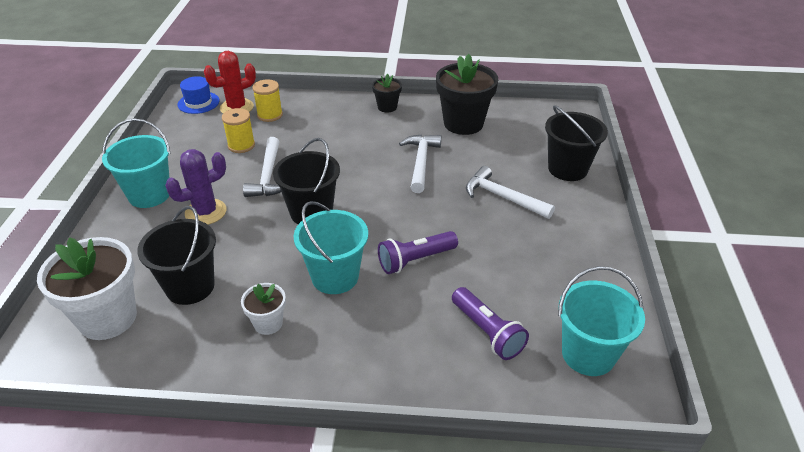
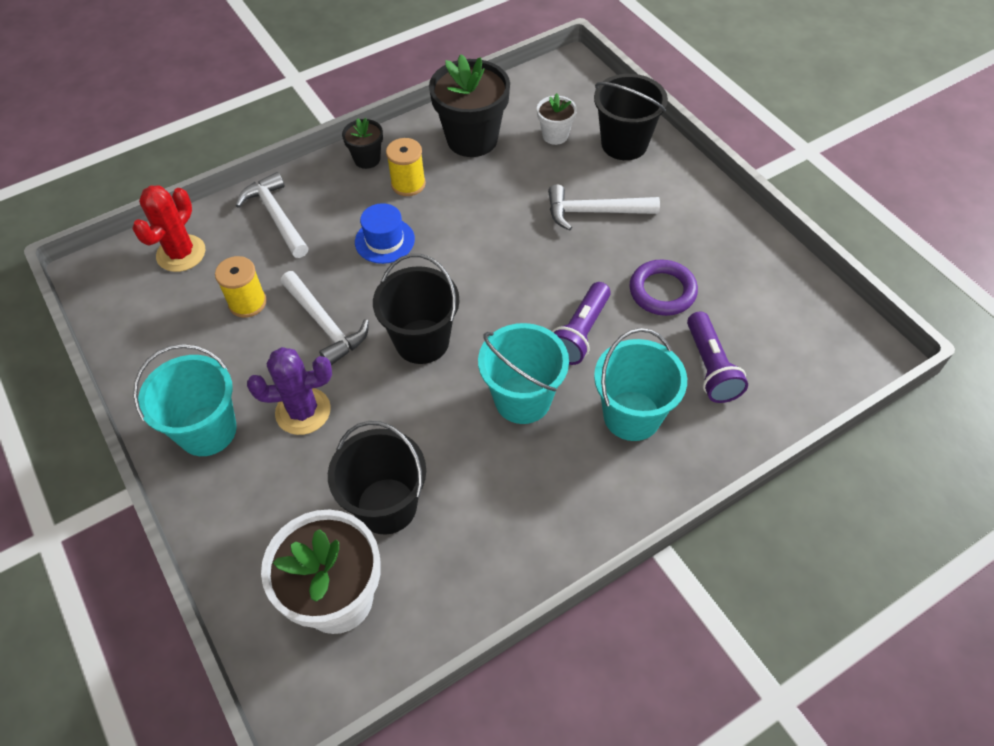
camera: 35 degrees left, 15 degrees up
purple cactus [165,149,226,225] -> purple cactus turned 60 degrees clockwise [247,347,332,435]
blue hat [178,76,220,114] -> blue hat moved to [355,203,415,264]
white flower pot [241,283,286,335] -> white flower pot moved to [537,93,577,145]
yellow spool [252,79,283,122] -> yellow spool moved to [386,138,426,196]
white hammer [399,134,441,193] -> white hammer moved to [236,172,309,258]
purple flashlight [452,287,529,360] -> purple flashlight turned 60 degrees clockwise [687,311,748,403]
turquoise bucket [558,266,645,376] -> turquoise bucket moved to [594,328,687,441]
none -> purple ring [629,260,698,316]

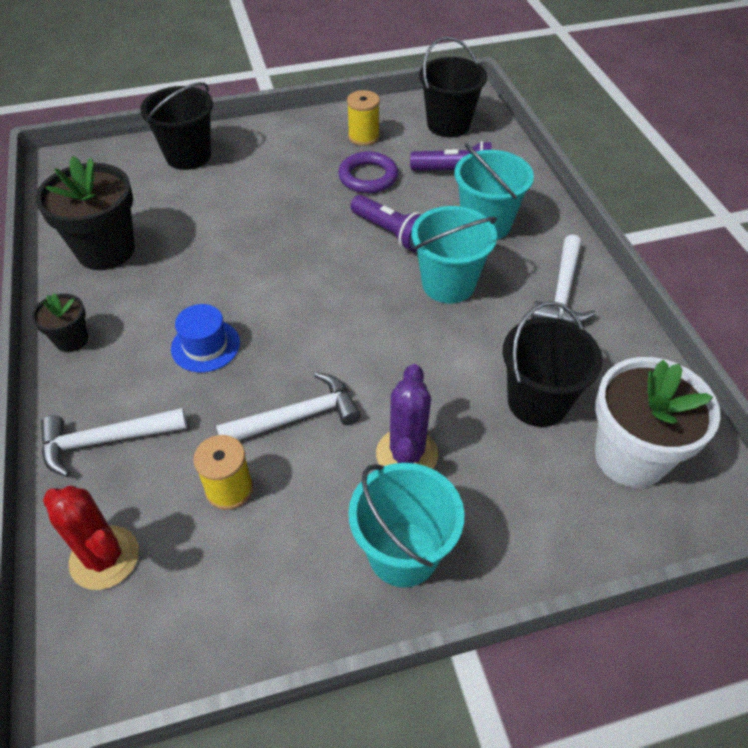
camera: 75 degrees left, 5 degrees down
black bucket [373,254,459,364] -> black bucket moved to [419,36,487,137]
yellow spool [386,138,426,196] -> yellow spool moved to [347,90,380,146]
white flower pot [537,93,577,145] -> none
white hammer [548,184,660,231] -> white hammer moved to [531,235,596,324]

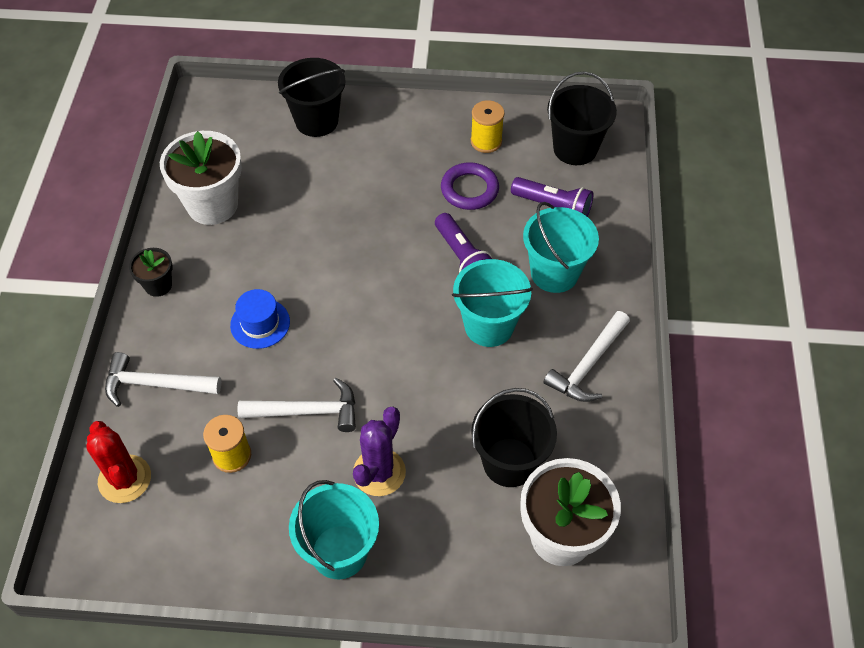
camera: 20 degrees right, 5 degrees up
black flower pot [35,156,135,270] -> white flower pot [160,131,242,225]

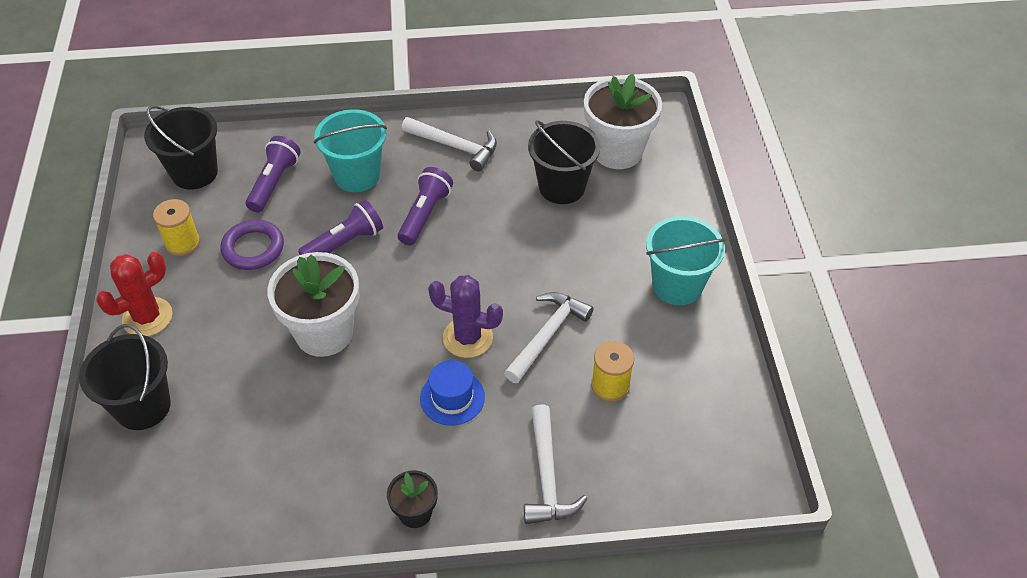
camera: 100 degrees left, 5 degrees down
red cactus [87,421,151,503] -> red cactus moved to [96,252,173,336]
white flower pot [160,131,242,225] -> white flower pot moved to [268,252,360,357]
white hammer [238,378,356,432] -> white hammer turned 45 degrees clockwise [504,292,593,383]
purple cactus [353,407,406,496] -> purple cactus moved to [428,275,503,358]
turquoise bucket [452,259,533,347] -> purple flashlight [398,167,453,245]

